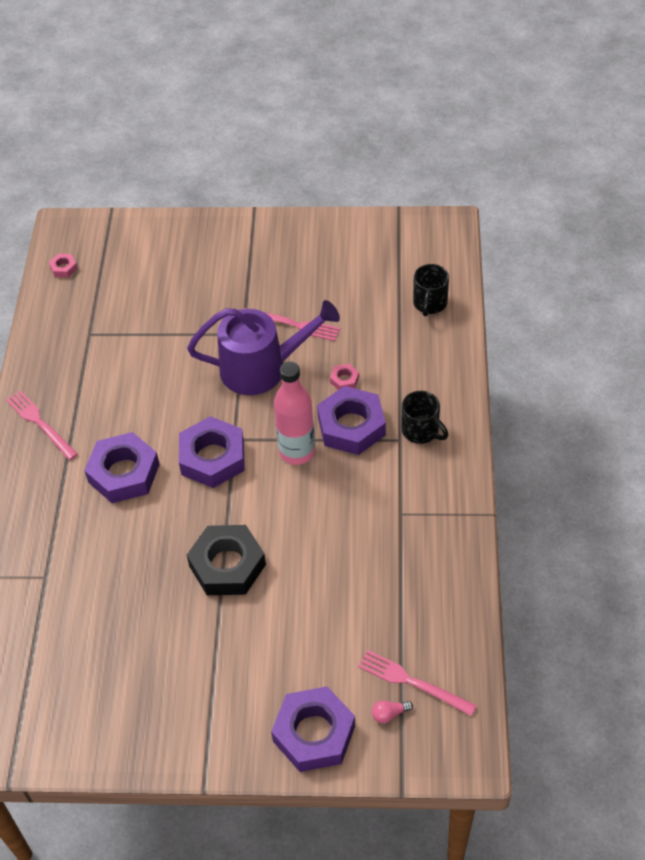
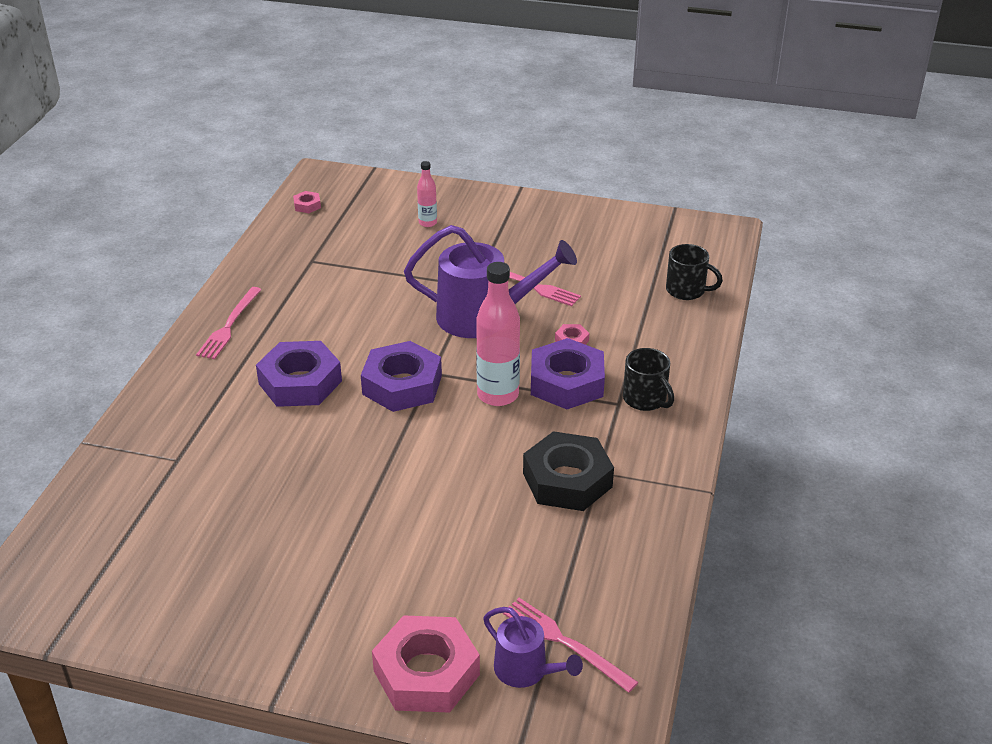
camera: 10 degrees right, 15 degrees down
pink fork [6,390,78,460] -> pink fork turned 135 degrees counterclockwise [196,287,262,359]
black nut [187,525,266,595] -> black nut moved to [523,431,614,511]
purple nut [271,687,355,772] -> pink nut [372,615,480,713]
pink light bulb [372,700,413,723] -> purple watering can [483,607,583,688]
black mug [413,264,449,316] -> black mug turned 90 degrees counterclockwise [666,244,723,300]
none -> pink bottle [417,161,437,227]

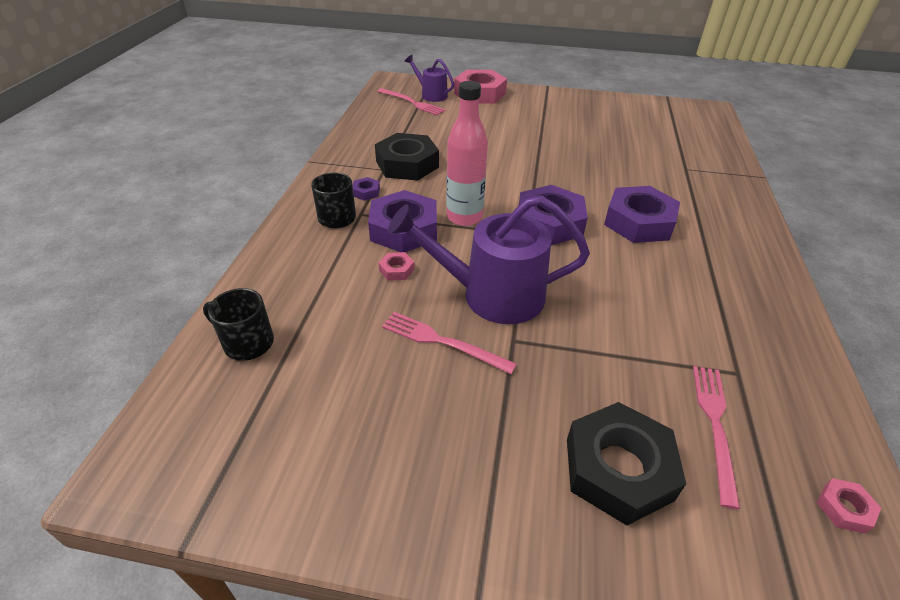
camera: 175 degrees right, 5 degrees up
pink fork [196,287,262,359] -> pink fork moved to [693,366,740,509]
pink bottle [417,161,437,227] -> black nut [567,402,686,526]
none -> purple nut [353,177,380,201]

